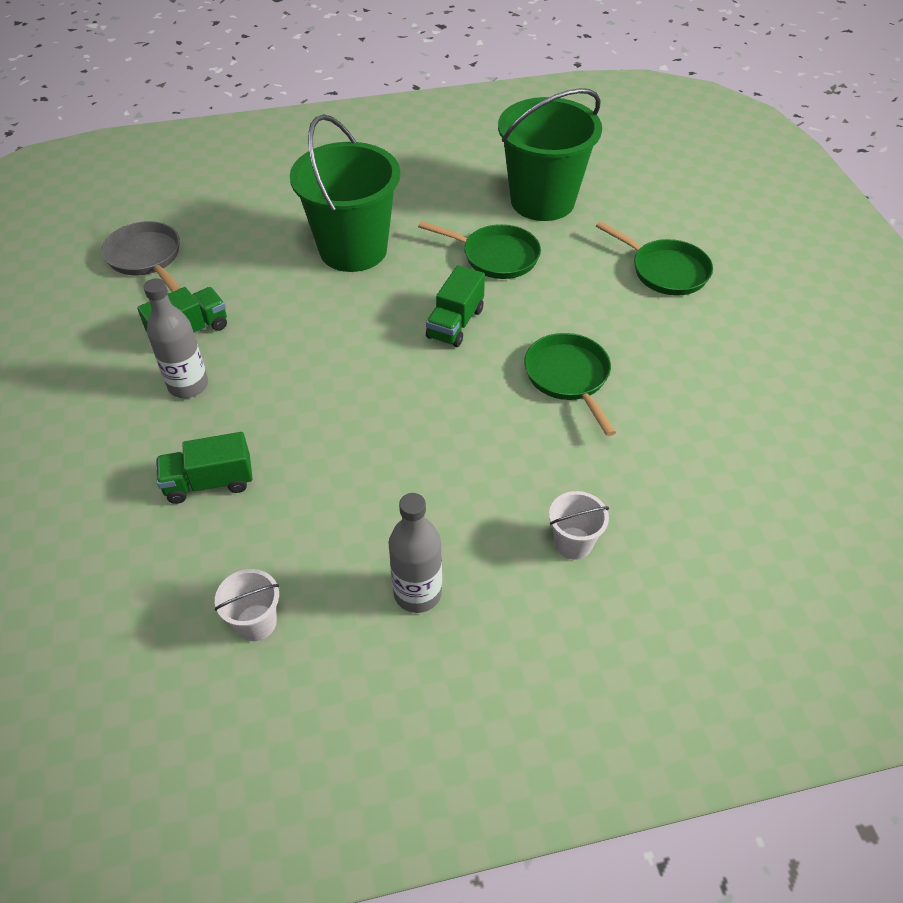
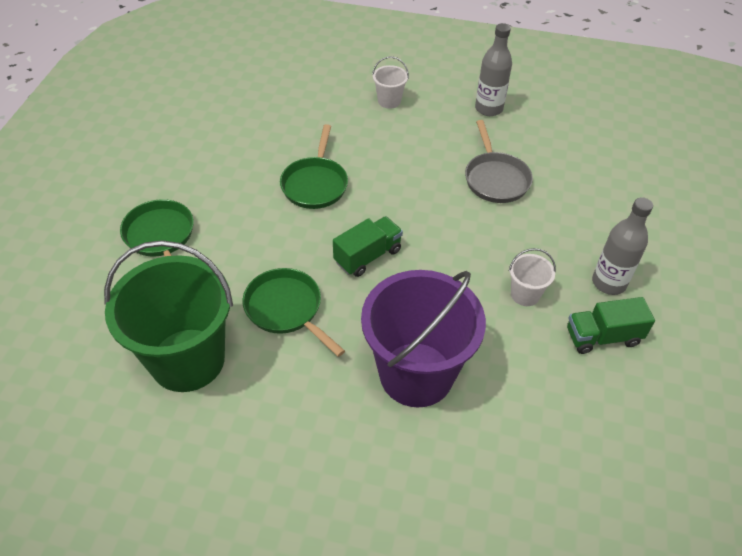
camera: 155 degrees left, 0 degrees up
grey pan [101,221,180,292] -> grey pan moved to [465,120,533,203]
green truck [156,432,252,504] -> none
white bucket [215,569,279,641] -> white bucket moved to [509,248,556,306]
green bucket [290,114,400,272] -> purple bucket [361,270,486,407]

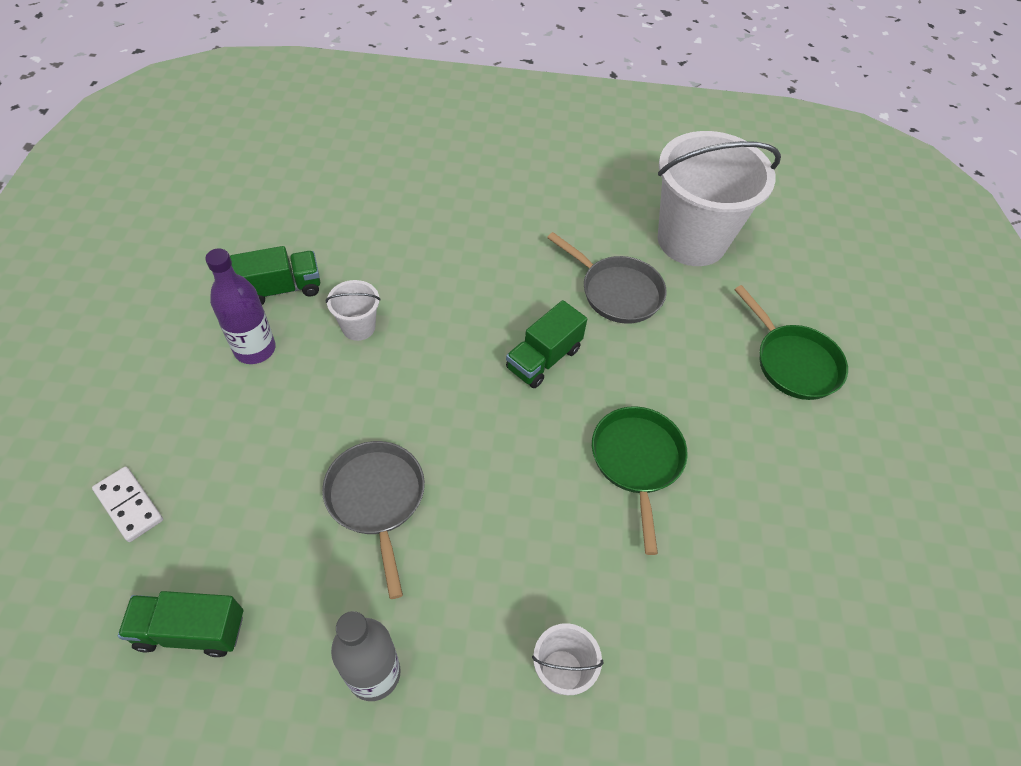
camera: 170 degrees right, 5 degrees up
green bucket [104,240,233,392] -> white bucket [658,131,781,266]
green pan [243,268,345,357] -> grey pan [547,232,666,324]
purple bucket [361,270,486,407] -> none
grey bottle [592,198,653,295] -> purple bottle [205,248,276,364]
none -> white domino [92,466,163,542]
none -> green truck [118,591,243,657]

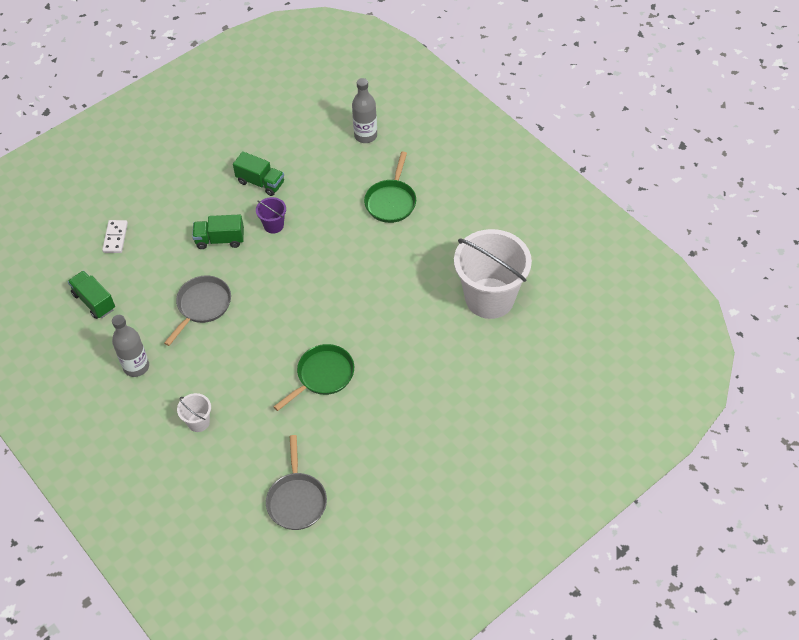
camera: 50 degrees right, 0 degrees up
purple bottle [205,248,276,364] -> none
white bucket [326,280,381,341] -> purple bucket [256,197,286,234]
green truck [506,300,587,388] -> green truck moved to [192,215,244,249]
grey pan [547,232,666,324] -> grey pan moved to [266,435,327,530]
green pan [734,285,848,400] -> green pan moved to [364,152,416,223]
none -> grey bottle [352,78,377,143]

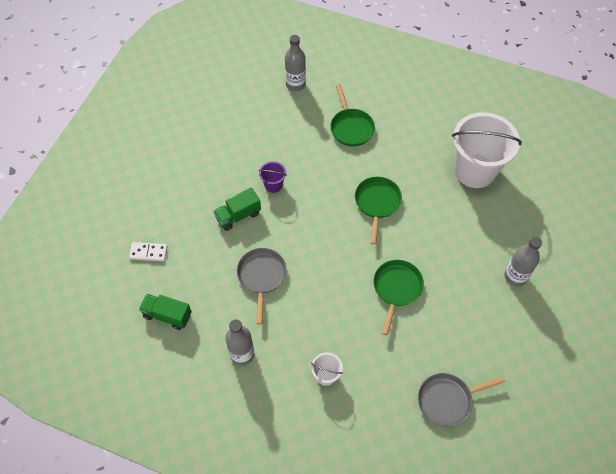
camera: 30 degrees left, 5 degrees up
white domino [102,220,128,253] -> white domino turned 60 degrees counterclockwise [129,242,168,261]
green truck [233,151,284,196] -> none
grey pan [266,435,327,530] -> grey pan turned 105 degrees clockwise [418,373,505,427]
none -> green pan [355,177,402,244]
none -> grey bottle [504,237,542,287]

